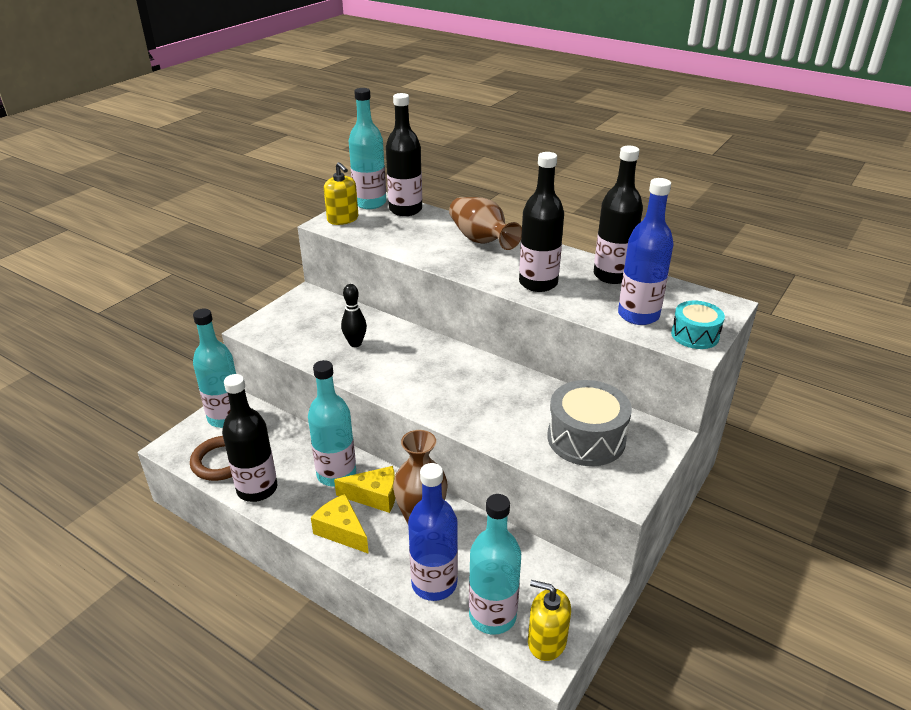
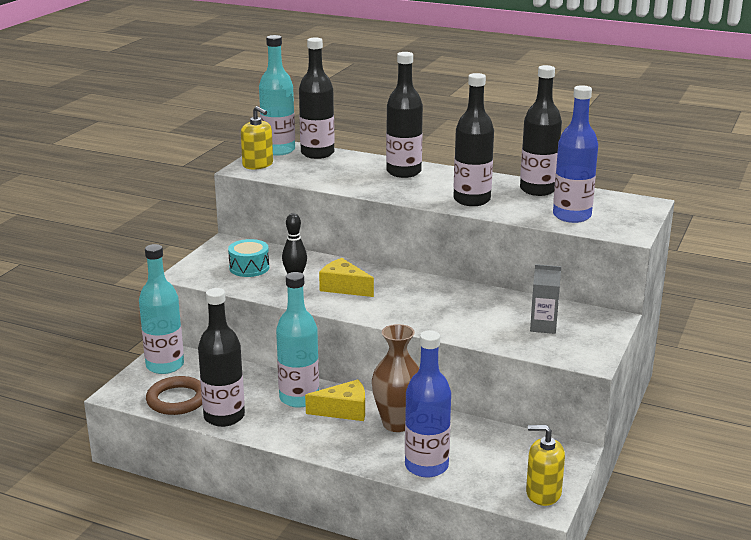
camera: 10 degrees left, 10 degrees down
yellow cheese [311,494,369,554] -> yellow cheese moved to [319,258,374,297]
brown vase [449,197,522,250] -> black bottle [386,52,423,178]
turquoise bottle [469,494,521,635] -> none
grey drum [547,380,632,466] -> grey carton [530,264,561,334]
turquoise drum [671,301,725,349] -> turquoise drum moved to [228,239,269,277]

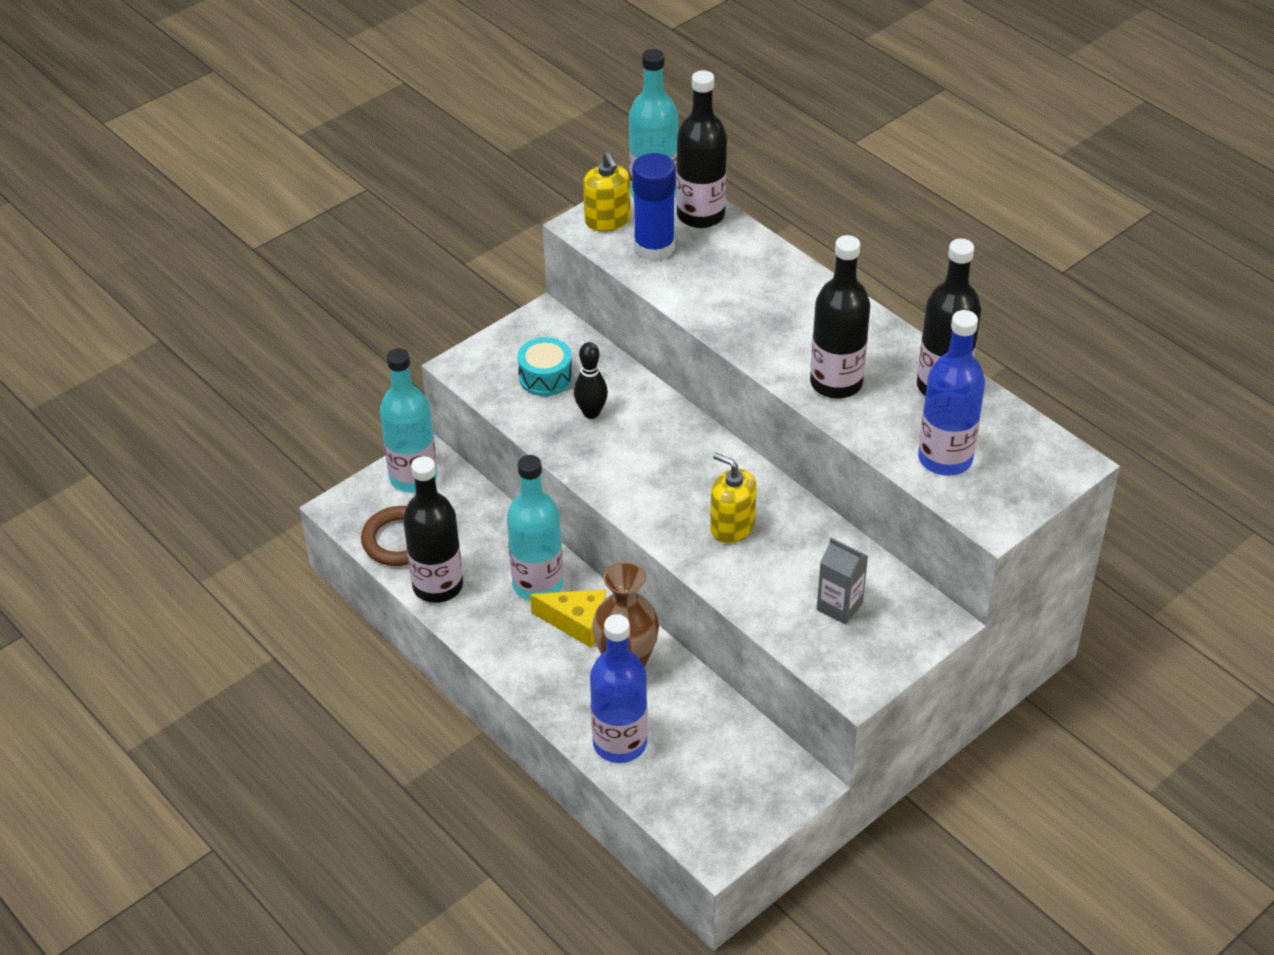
camera: 25 degrees right, 20 degrees up
yellow cheese [319,258,374,297] -> none
black bottle [386,52,423,178] -> none
yellow soap dispenser [526,425,565,506] -> yellow soap dispenser moved to [710,453,757,543]
none -> blue glue stick [632,153,676,261]

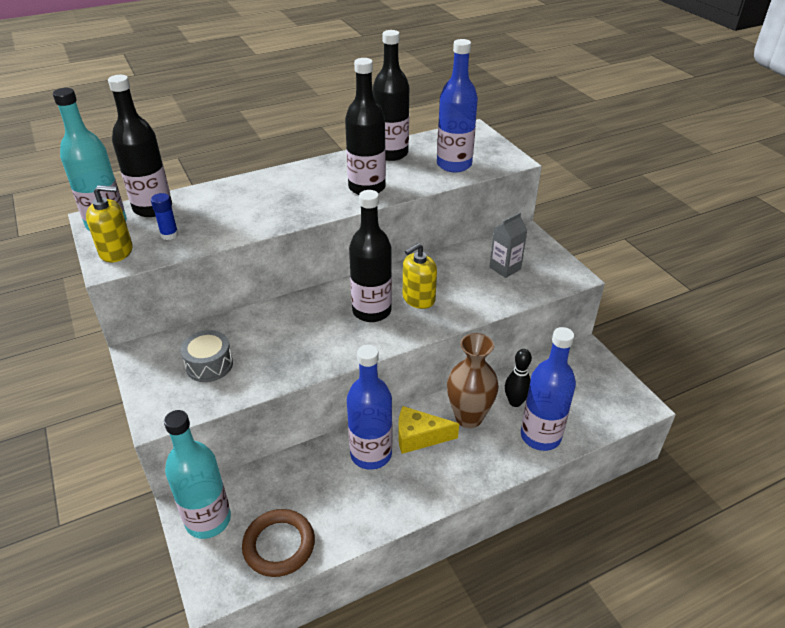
camera: 75 degrees left, 5 degrees down
black bottle [403,456,463,603] -> black bottle moved to [349,190,392,322]
turquoise bottle [507,455,563,601] -> blue bottle [347,345,392,470]
turquoise drum [517,337,572,396] -> grey drum [181,330,233,382]
yellow cheese [530,589,606,648] -> yellow cheese turned 120 degrees counterclockwise [398,406,459,454]
black bowling pin [574,342,608,419] -> black bowling pin moved to [505,349,532,407]
blue glue stick [632,153,676,261] -> blue glue stick [151,193,179,240], size x0.51

